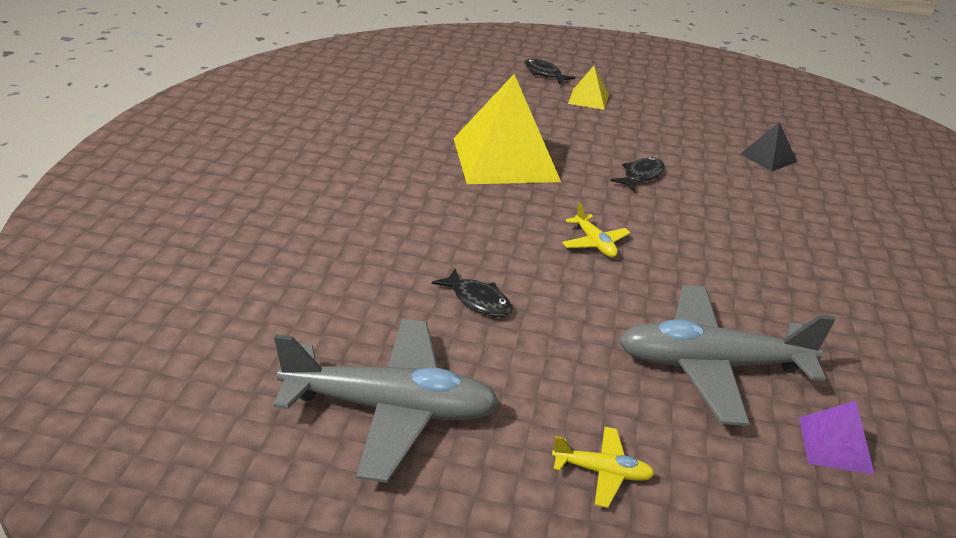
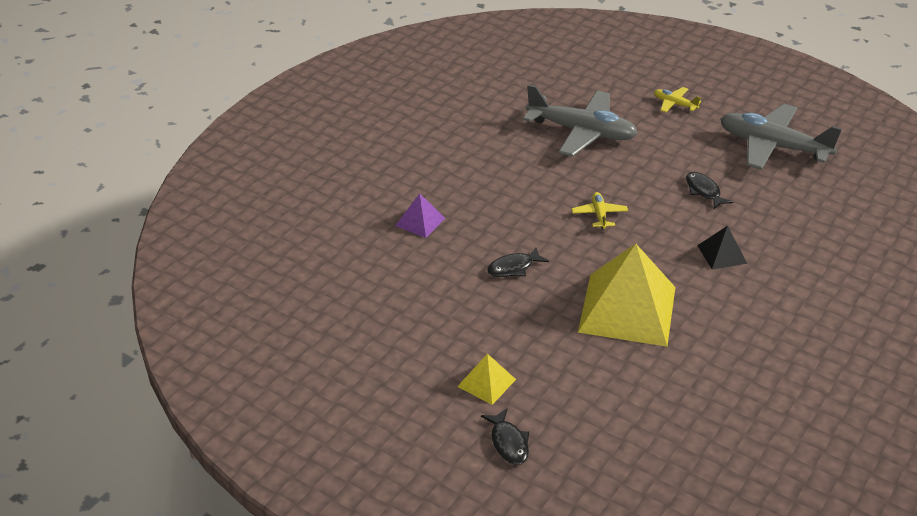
camera: 155 degrees left, 5 degrees up
black pyramid [740,122,797,171] -> black pyramid moved to [697,226,747,269]
purple pyramid [799,401,875,475] -> purple pyramid moved to [395,193,445,238]

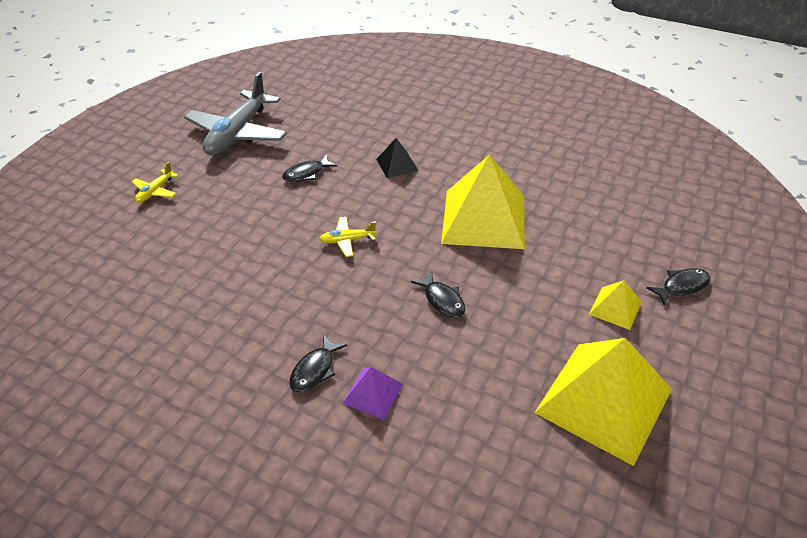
camera: 95 degrees left, 5 degrees up
grey plane [523,84,638,157] -> none
none -> black fish [289,335,347,393]
none -> yellow pyramid [535,338,672,466]

